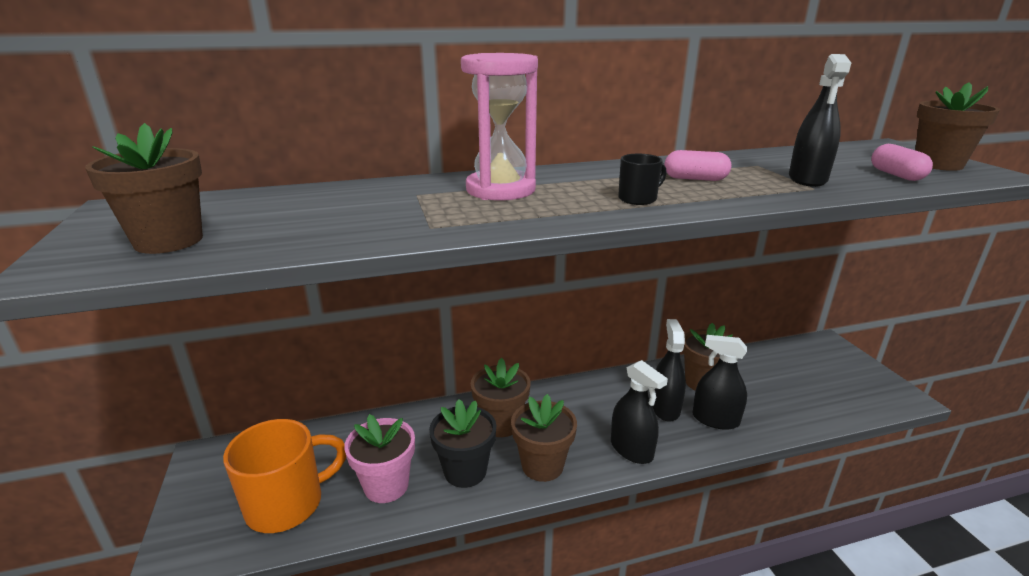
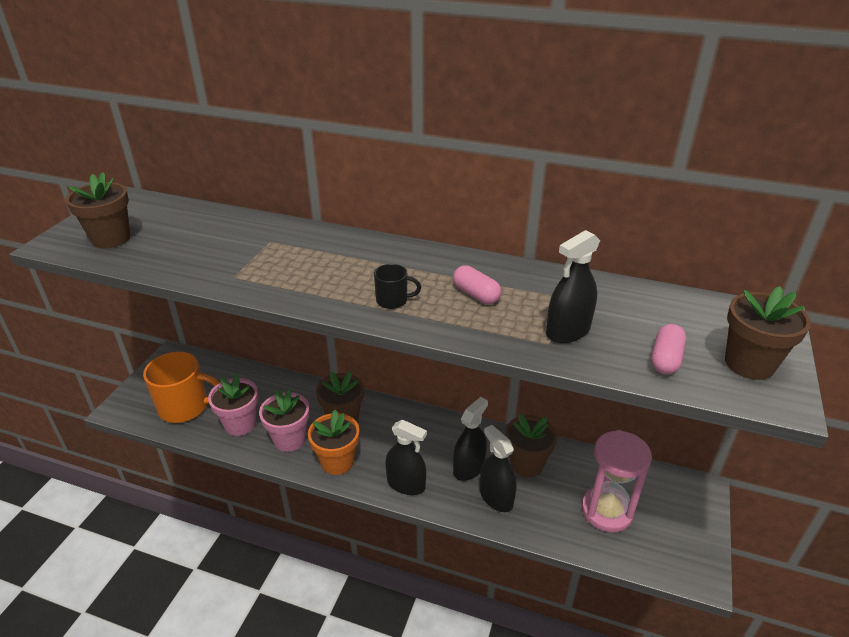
camera: 35 degrees right, 10 degrees up
black flower pot [429,399,496,488] -> pink flower pot [259,389,309,452]
pink hourglass [461,53,538,201] -> pink hourglass moved to [582,430,652,533]
brown flower pot [511,394,577,482] -> orange flower pot [308,409,359,475]
black spray bottle [611,360,668,464] -> black spray bottle turned 60 degrees counterclockwise [386,419,427,495]

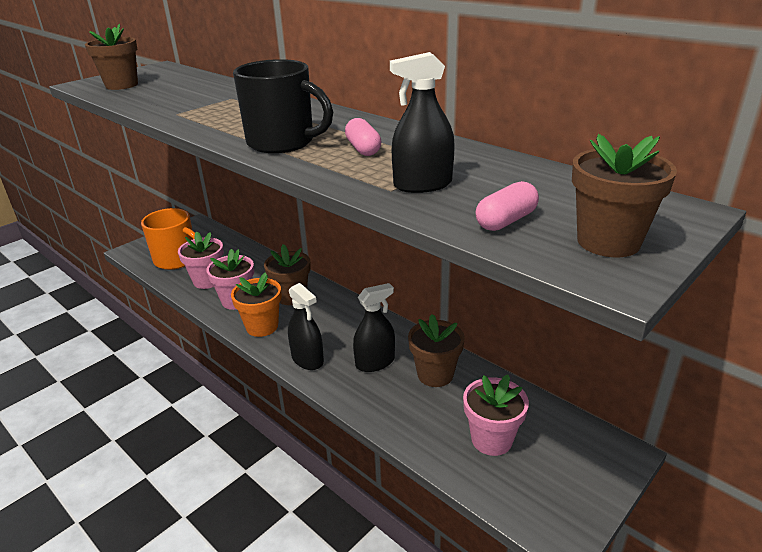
camera: 25 degrees right, 5 degrees down
black mug [374,264,421,309] -> black mug [233,59,333,153], size x2.14
black spray bottle [480,425,517,512] -> none
pink hourglass [582,430,652,533] -> pink flower pot [463,375,529,456]

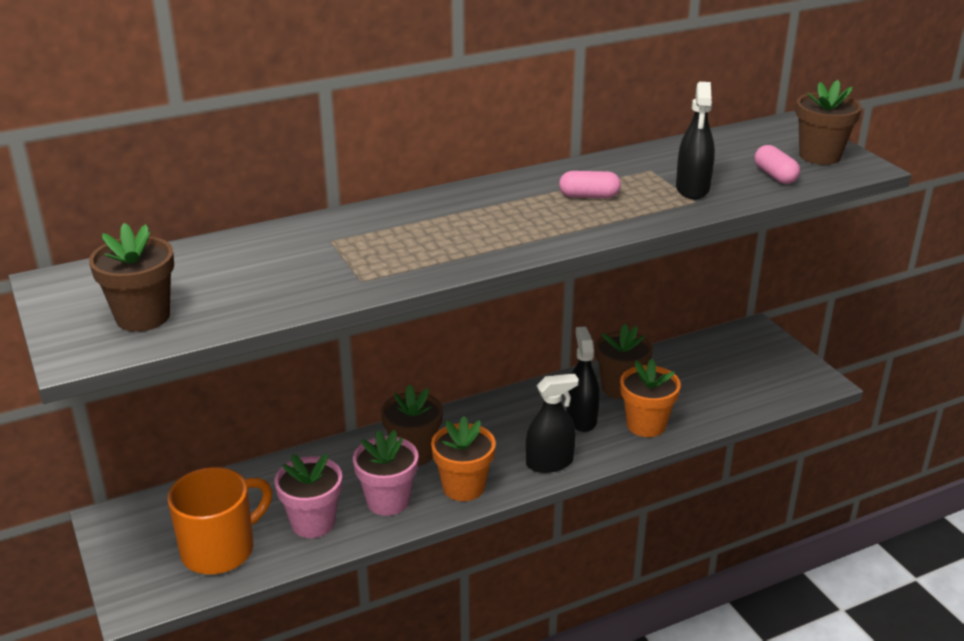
camera: 70 degrees left, 0 degrees up
black mug [233,59,333,153] -> none
pink flower pot [463,375,529,456] -> none
none -> orange flower pot [620,359,681,437]

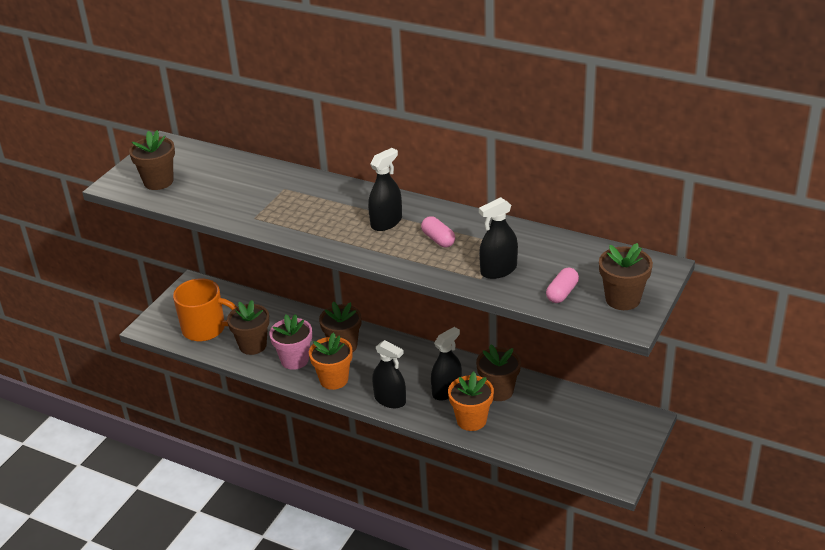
camera: 55 degrees right, 5 degrees up
pink flower pot [274,454,342,538] -> brown flower pot [227,300,269,355]
none -> black spray bottle [368,148,402,231]

